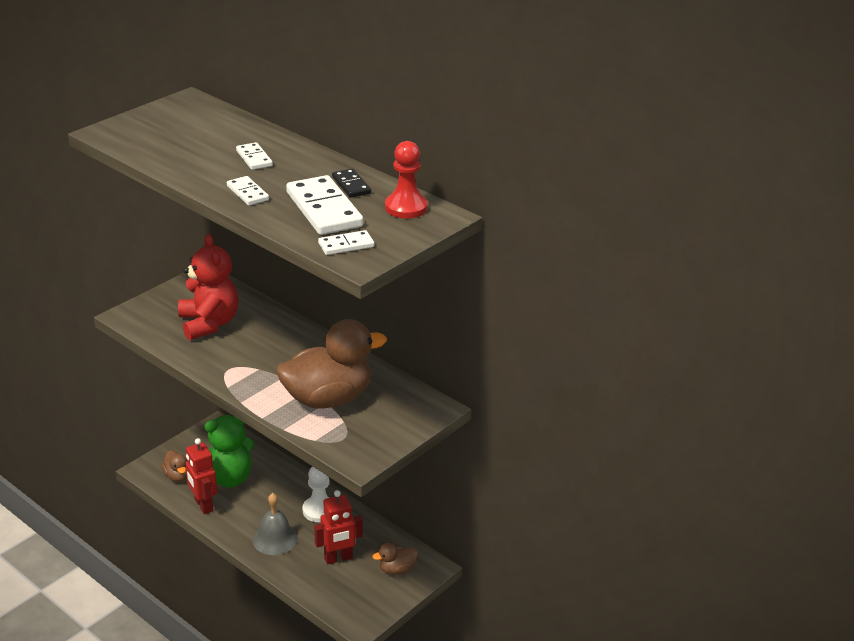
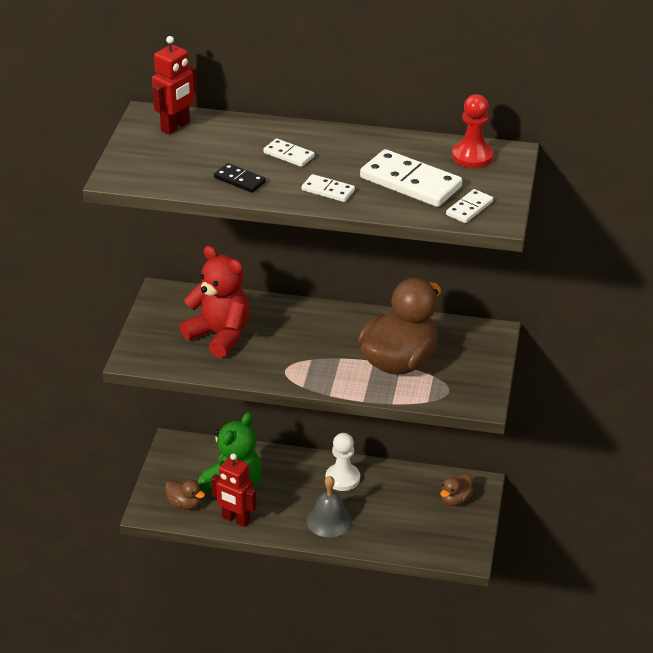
camera: 30 degrees left, 5 degrees up
red robot [314,490,363,565] -> red robot moved to [152,36,197,135]
black domino [332,169,371,198] -> black domino moved to [214,163,266,193]

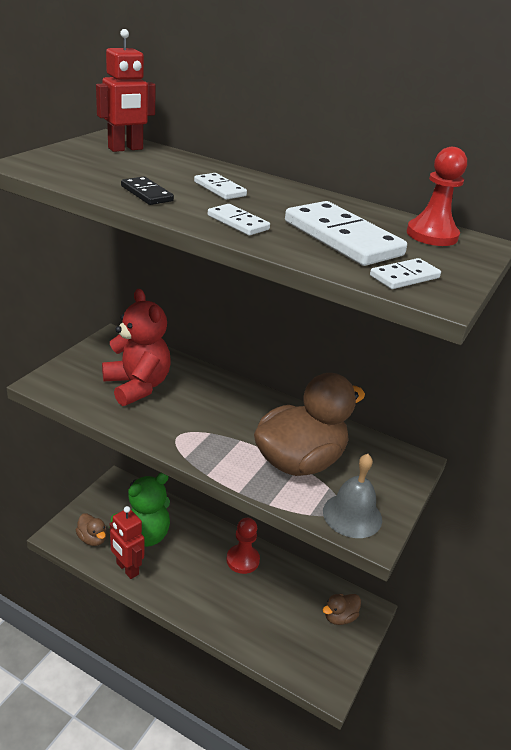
camera: 15 degrees right, 5 degrees down
grey bell [306,476,352,537] -> grey bell moved to [323,454,382,538]
white pawn [326,433,360,491] -> red pawn [226,518,260,574]

